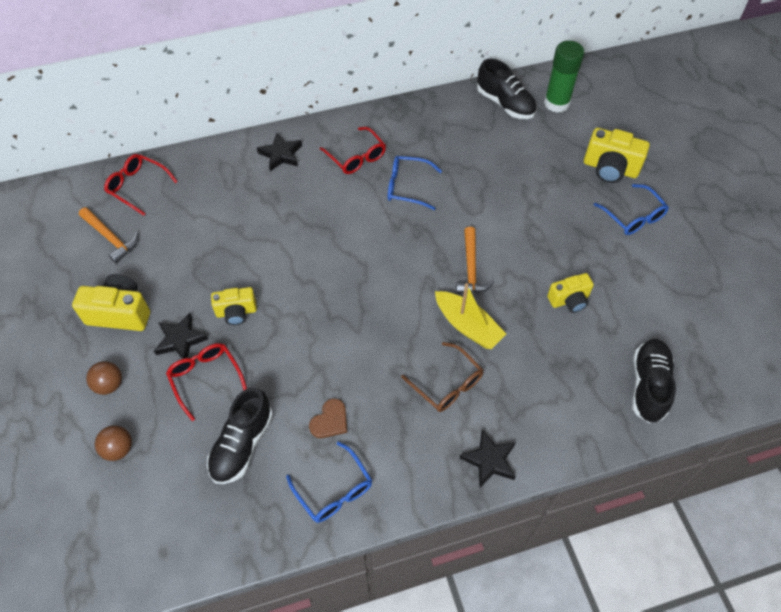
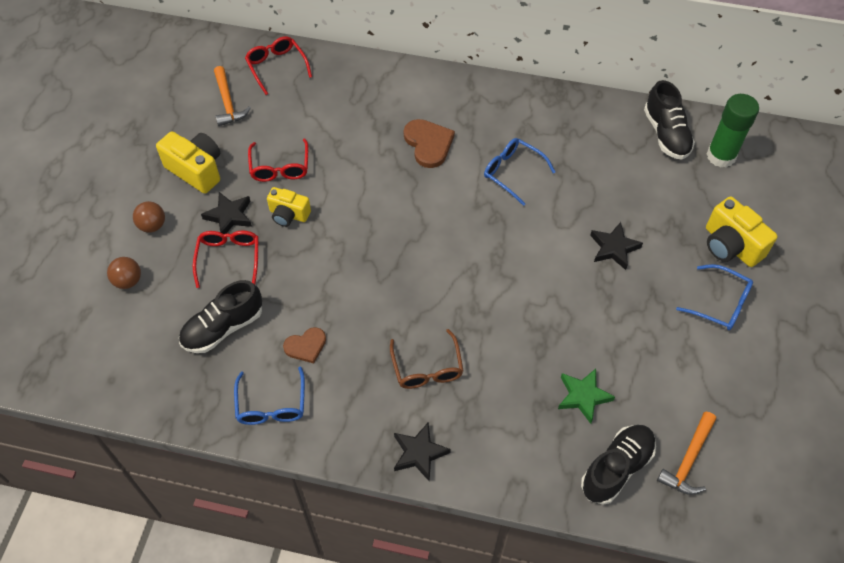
camera: 30 degrees right, 0 degrees up
black star [257,133,302,171] -> black star moved to [590,222,643,270]
red glasses [320,127,386,174] -> red glasses moved to [248,138,308,182]
yellow boat [435,283,506,349] -> none
orange hammer [456,227,495,294] -> orange hammer moved to [657,412,716,495]
yellow camera [547,273,594,313] -> none
blue glasses [594,184,669,235] -> blue glasses turned 60 degrees counterclockwise [676,264,753,330]
none -> brown heart [404,119,455,168]
none -> green star [558,369,615,424]

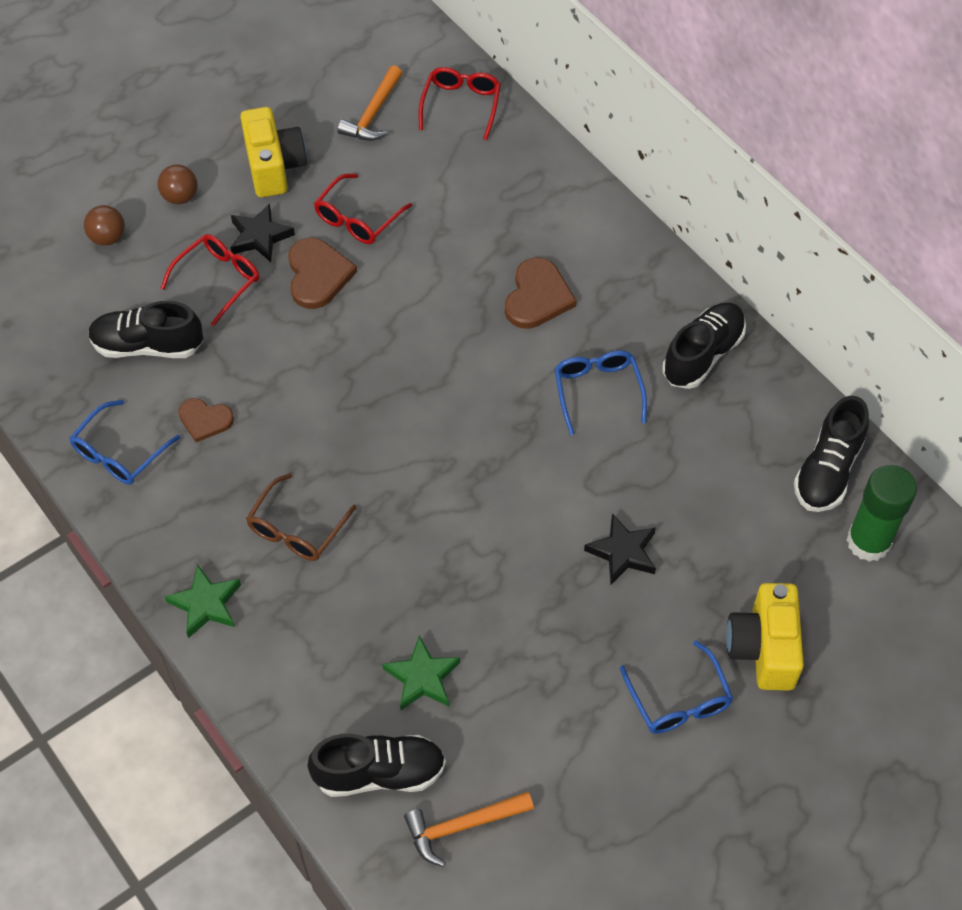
camera: 40 degrees right, 0 degrees up
yellow camera [267,187,311,227] -> brown heart [288,238,357,309]
black star [394,423,451,482] -> green star [165,564,241,638]
none -> black shoe [662,303,746,389]

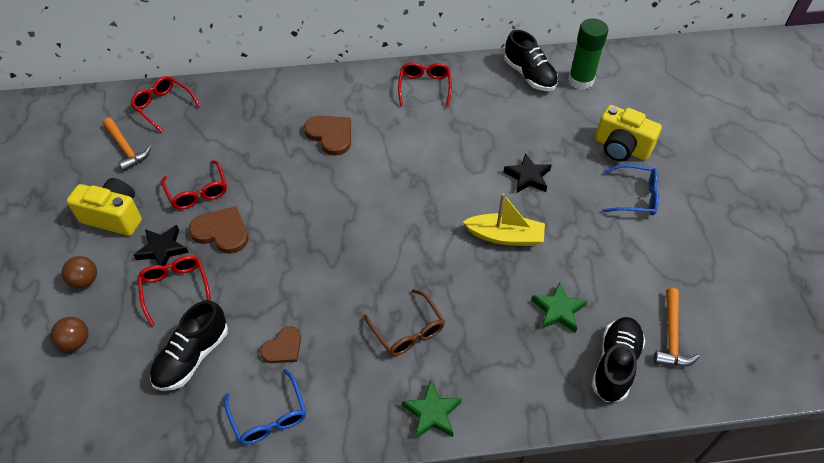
camera: 60 degrees left, 5 degrees down
blue glasses [554,350,647,435] -> none
black shoe [662,303,746,389] -> red glasses [398,62,452,107]
none -> yellow boat [463,193,545,246]

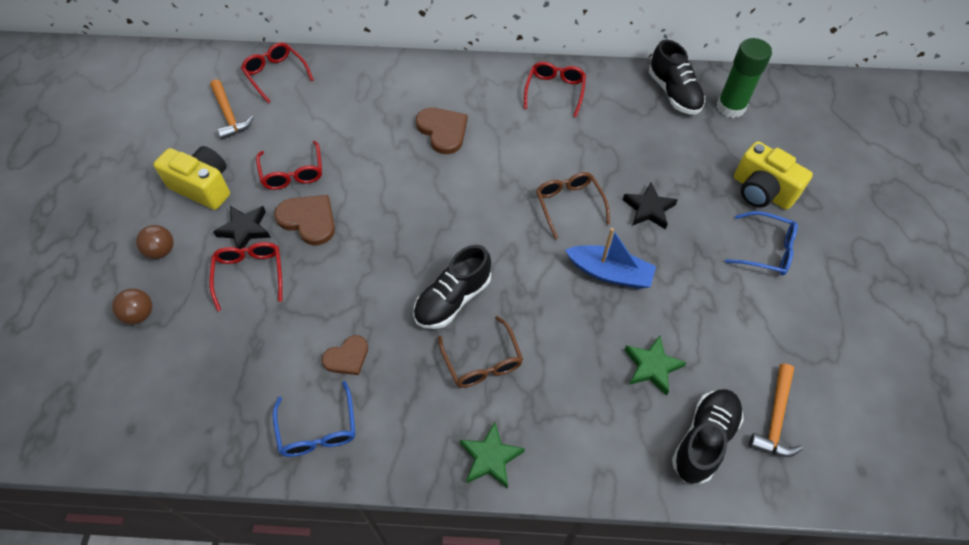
camera: 10 degrees right, 5 degrees up
black shoe [150,300,228,391] -> black shoe moved to [413,245,491,329]
yellow boat [463,193,545,246] -> blue boat [565,228,656,289]
none -> brown glasses [536,172,610,239]

